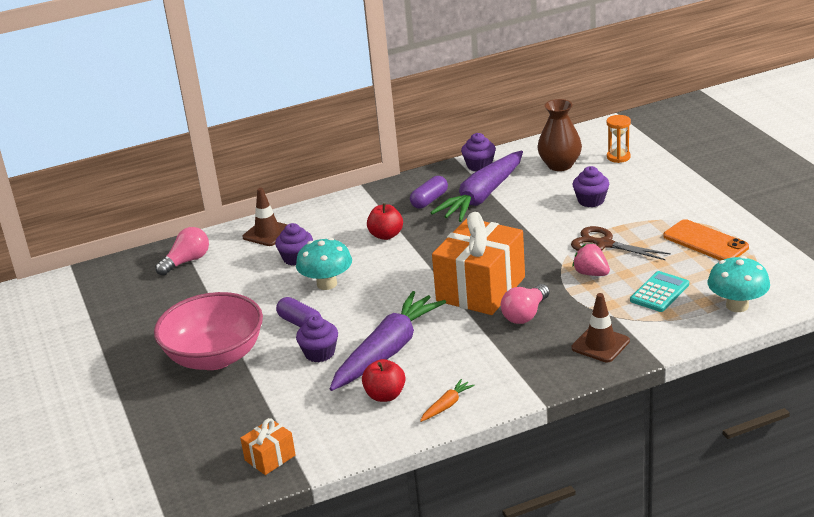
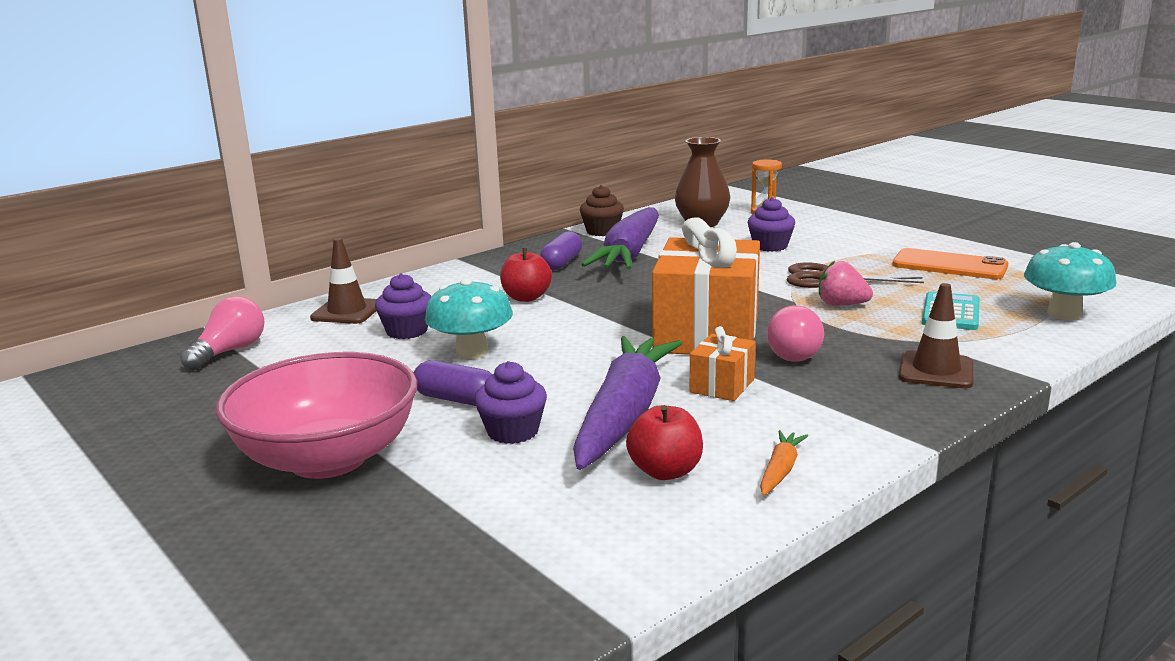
camera: 20 degrees left, 10 degrees down
orange gift [240,418,296,475] -> orange gift moved to [690,326,756,401]
purple cupcake [461,133,496,172] -> brown cupcake [580,185,624,236]

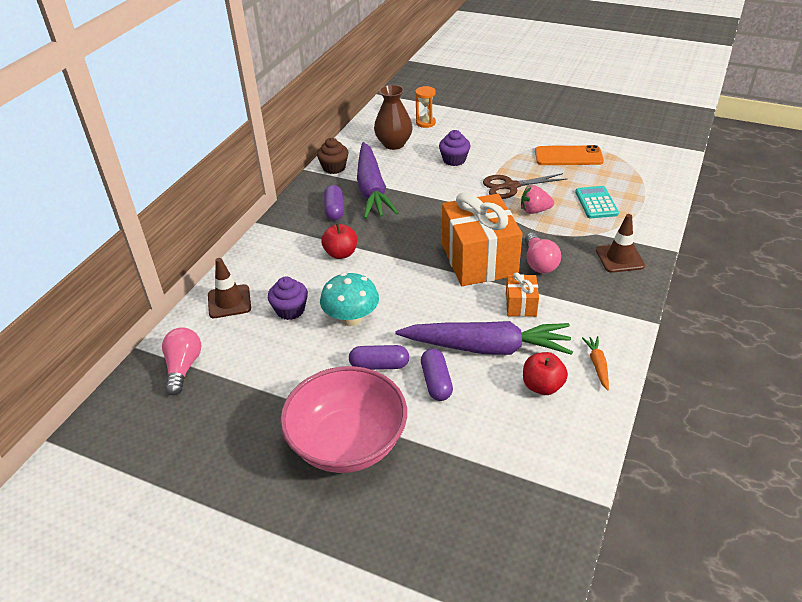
camera: 25 degrees left, 20 degrees up
purple cupcake [475,361,547,444] -> purple capsule [421,349,453,401]
purple carrot [573,336,682,470] -> purple carrot turned 105 degrees clockwise [396,321,573,355]
turquoise mushroom [1024,242,1117,320] -> none

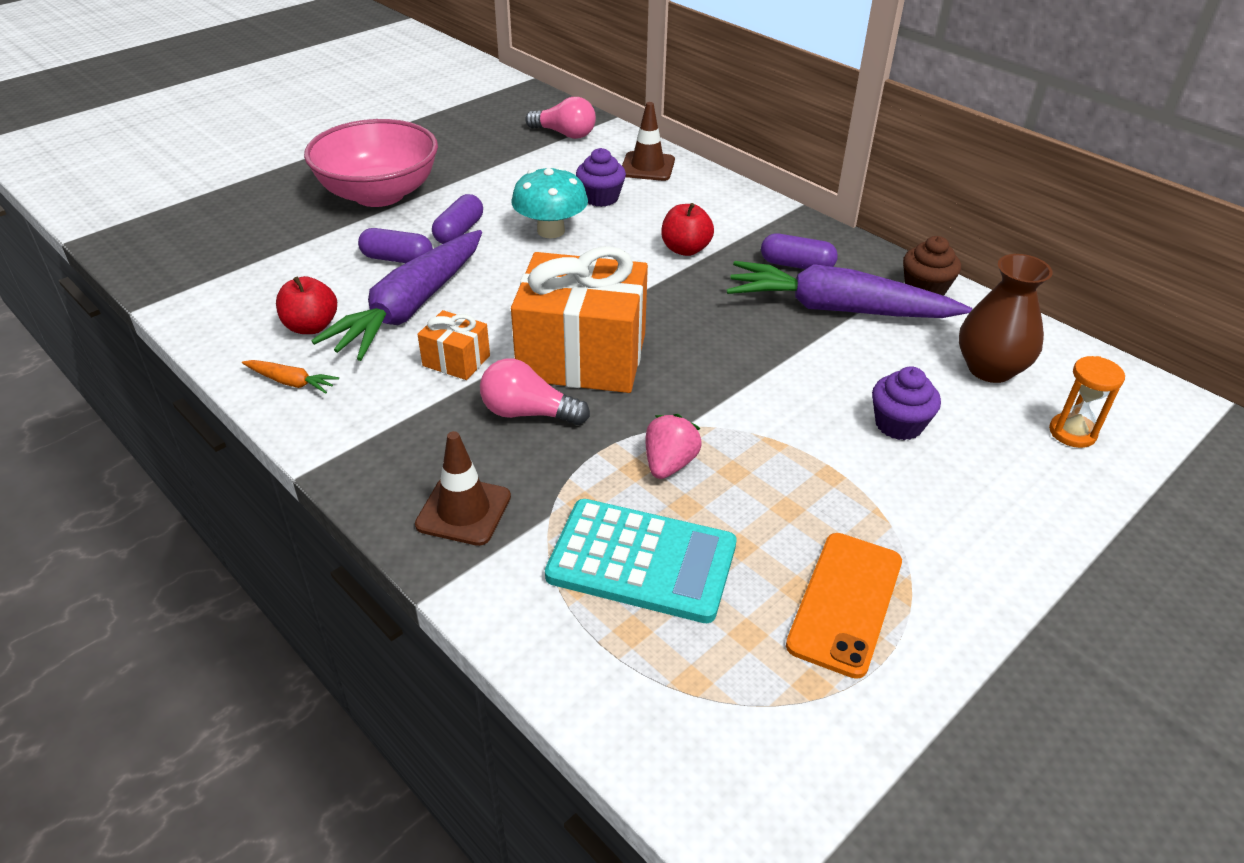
camera: 110 degrees right, 0 degrees up
brown scissors [483,173,567,199] -> none
turquoise calculator [575,186,619,218] -> turquoise calculator [545,499,736,623], size x1.58

